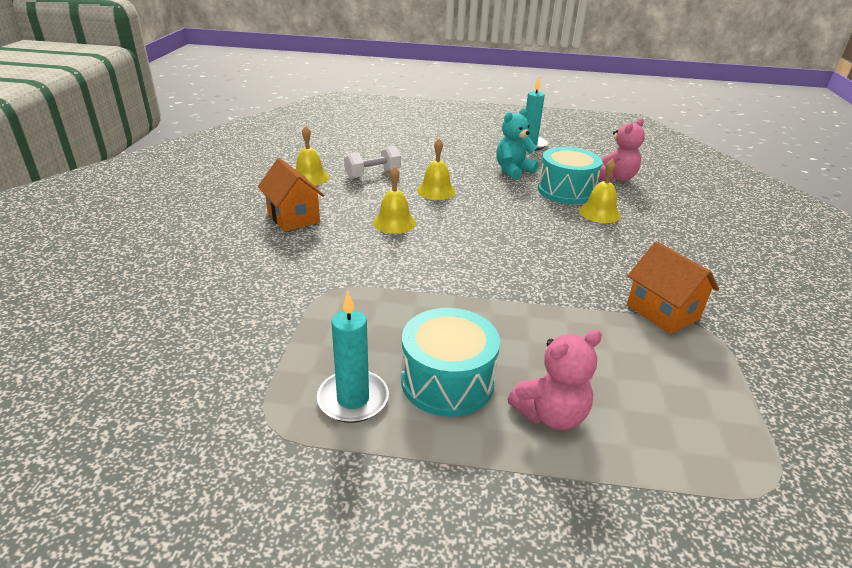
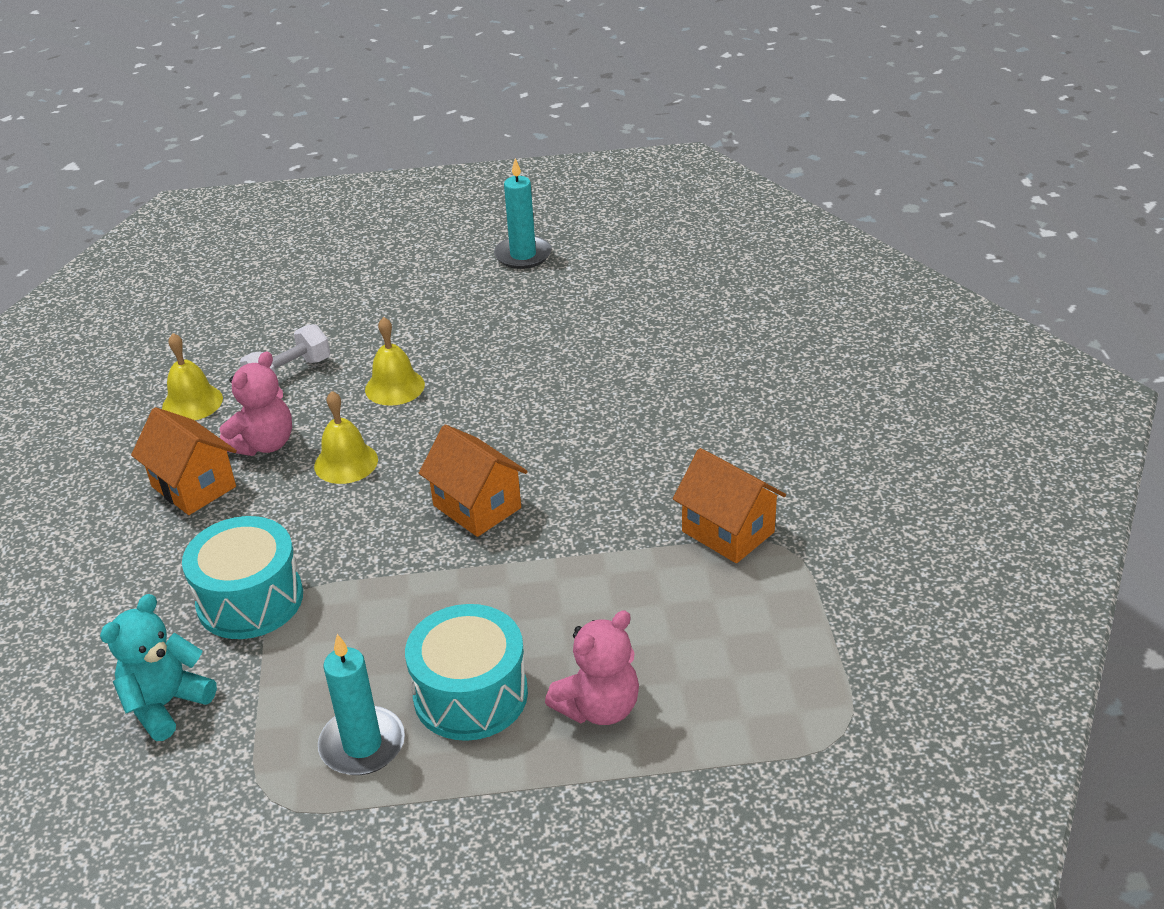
camera: 10 degrees left, 5 degrees up
turquoise teddy bear [496,108,539,180] -> turquoise teddy bear moved to [100,594,217,741]
turquoise drum [538,147,602,204] -> turquoise drum moved to [182,516,303,639]
yellow bell [579,159,621,223] -> none
pink teddy bear [597,118,645,181] -> pink teddy bear moved to [220,351,292,456]
none -> orange house [419,425,528,537]

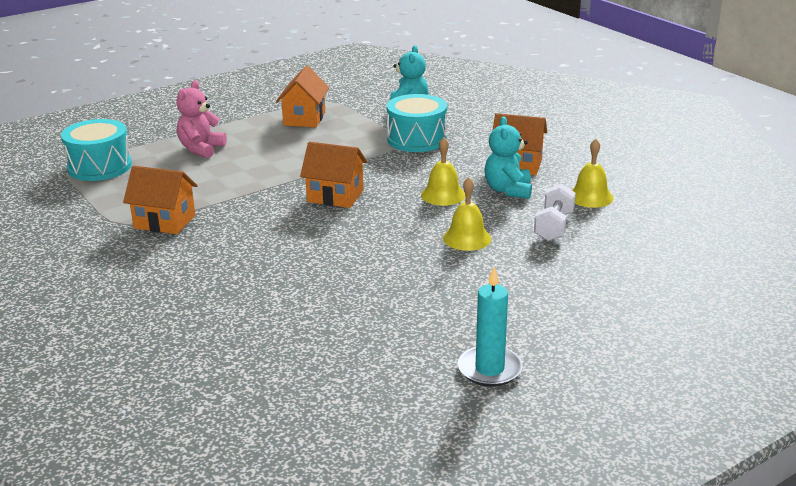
camera: 150 degrees right, 10 degrees down
pink teddy bear [220,351,292,456] -> turquoise teddy bear [484,116,532,199]
turquoise candle [318,634,405,775] -> orange house [276,66,329,127]
turquoise drum [405,604,528,741] -> turquoise drum moved to [61,119,132,181]

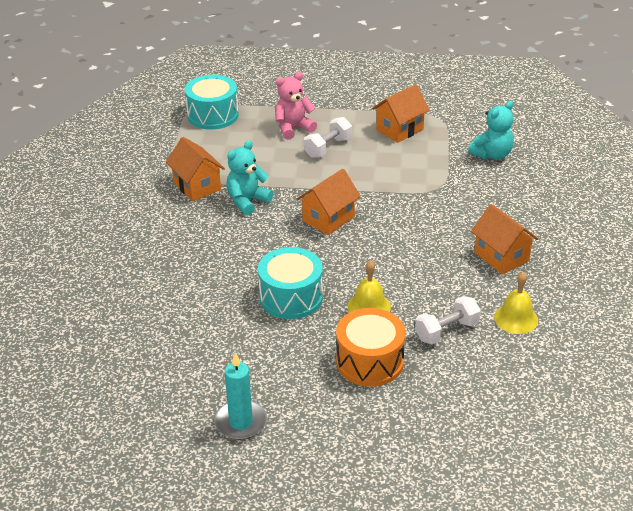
camera: 40 degrees right, 10 degrees up
orange house [300,142,367,208] -> orange house turned 75 degrees clockwise [297,169,360,235]
turquoise drum [387,94,447,152] -> turquoise drum moved to [258,247,323,319]
yellow bell [421,137,466,206] -> none
turquoise teddy bear [484,116,532,199] -> turquoise teddy bear moved to [226,140,273,215]
none -> white dumbbell [304,117,352,158]
none -> orange drum [336,308,405,387]

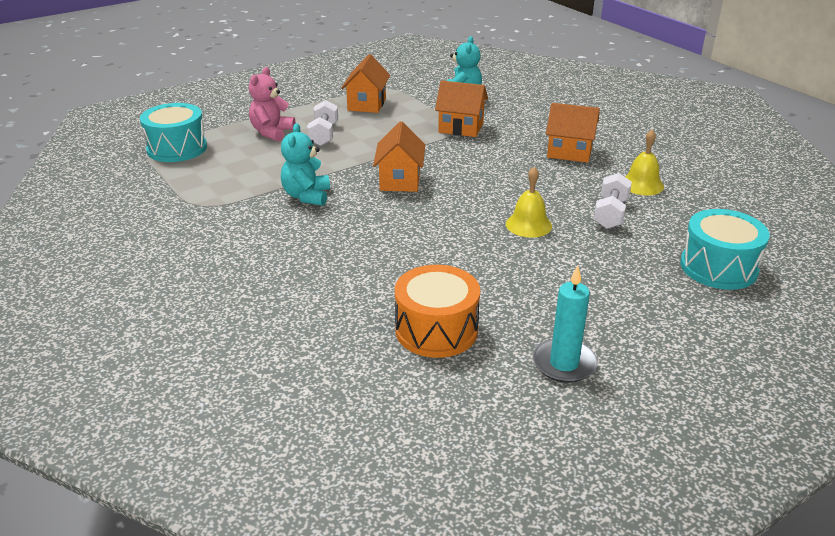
camera: 40 degrees left, 5 degrees down
orange house [166,137,225,201] -> orange house moved to [435,80,488,137]
turquoise drum [258,247,323,319] -> turquoise drum moved to [680,209,770,290]
orange drum [336,308,405,387] -> orange drum moved to [395,265,480,358]

